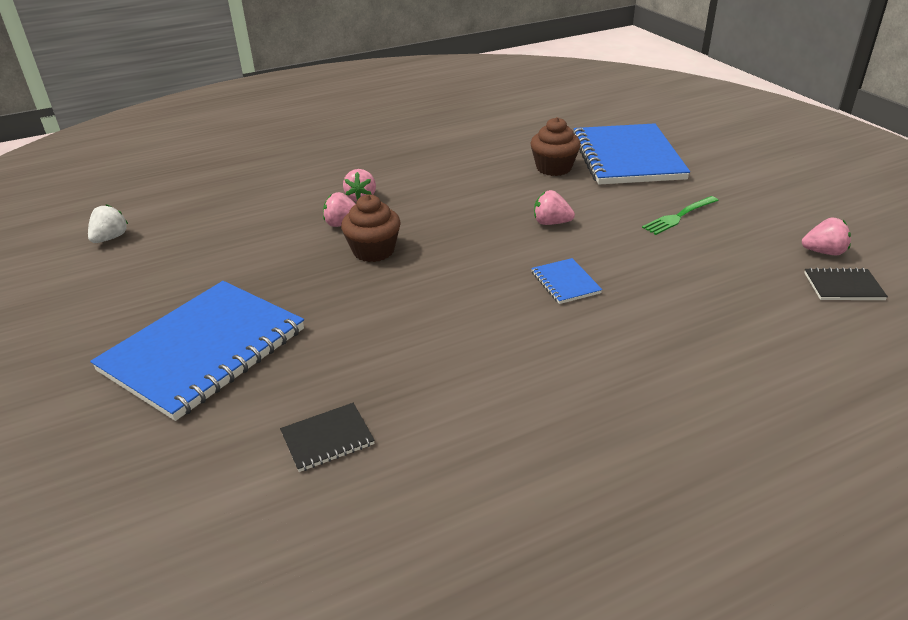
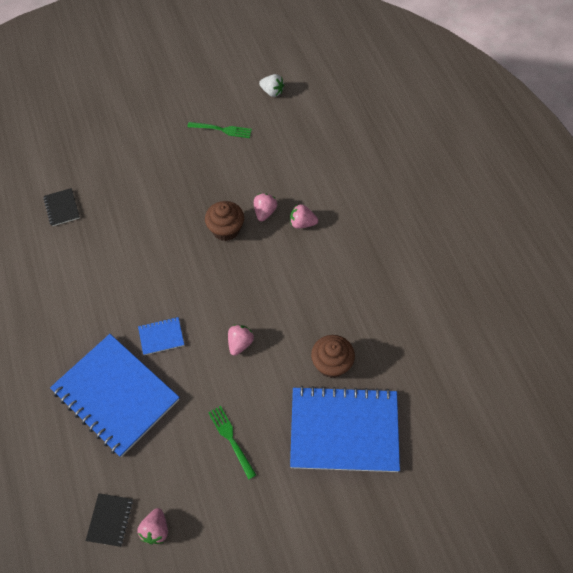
camera: 95 degrees right, 25 degrees up
blue notebook [90,281,304,421] -> blue notebook moved to [50,334,180,457]
none -> green fork [187,122,252,138]

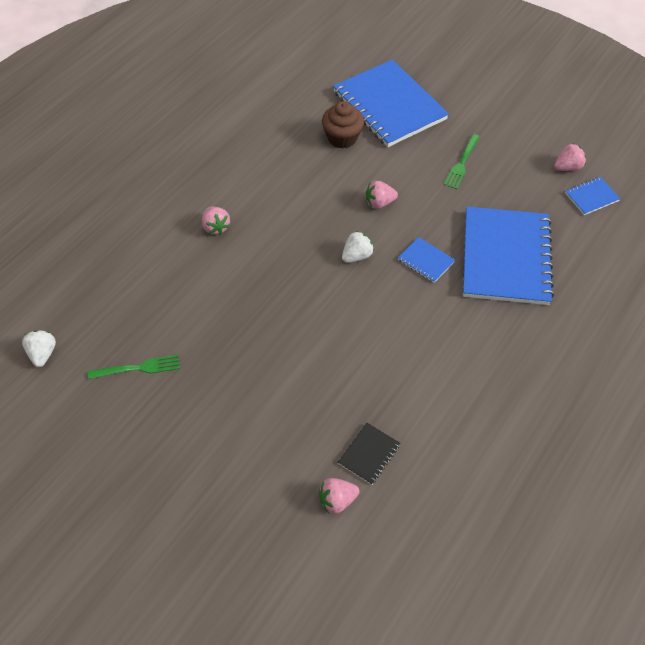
camera: 125 degrees left, 5 degrees down
black notebook [86,493,133,547] -> blue notebook [565,177,620,215]
green fork [187,122,252,138] -> green fork turned 105 degrees clockwise [88,355,180,379]
brown cupcake [205,201,244,241] -> none
pink strawberry [254,194,277,221] -> pink strawberry moved to [319,478,359,514]
none -> white strawberry [342,231,374,263]

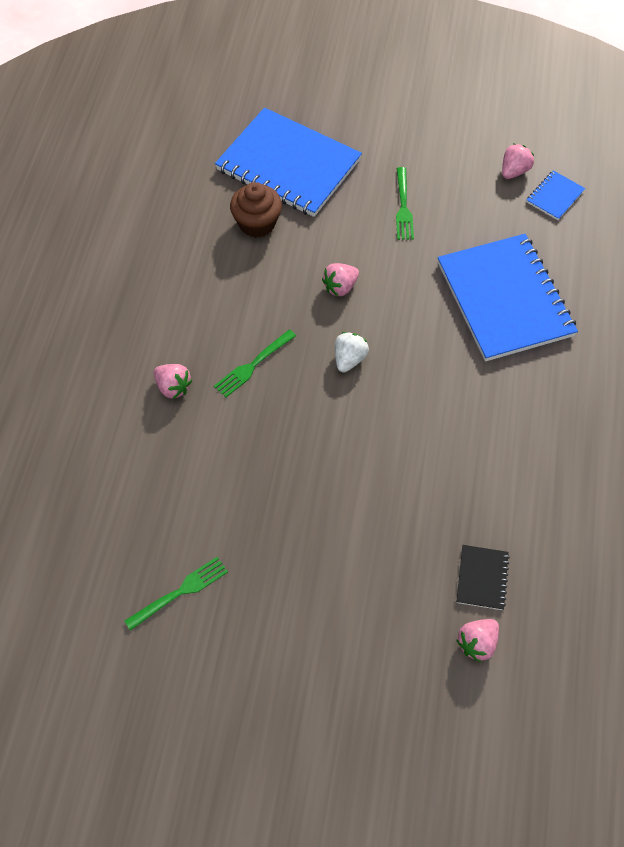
camera: 25 degrees left, 5 degrees up
white strawberry [22,330,56,367] -> none
blue notebook [398,237,455,283] -> none
none -> green fork [214,330,296,398]

